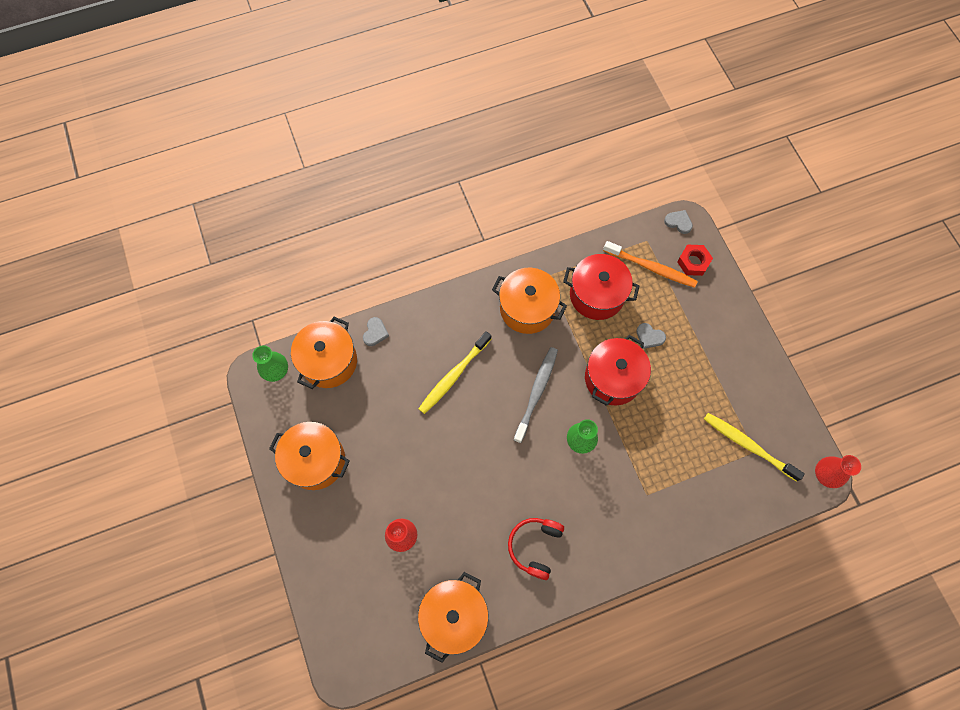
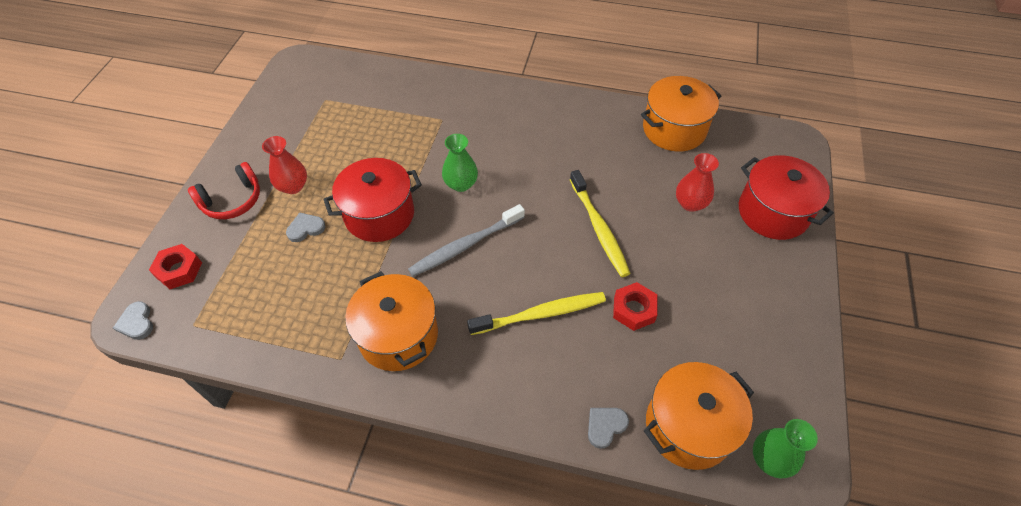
camera: 145 degrees left, 15 degrees down
orange pot [269,422,350,490] -> none
red headphones [508,518,564,580] -> red headphones moved to [188,162,260,219]
red pot [563,254,639,320] -> red pot moved to [739,155,834,240]
orange toothbrush [603,241,698,288] -> none
grey heart [636,323,666,349] -> grey heart turned 90 degrees counterclockwise [286,212,326,242]
yellow toothbrush [704,413,805,482] -> yellow toothbrush moved to [570,170,631,277]
red vase [815,455,861,488] -> red vase moved to [262,136,307,194]
none -> red nut [613,282,658,331]

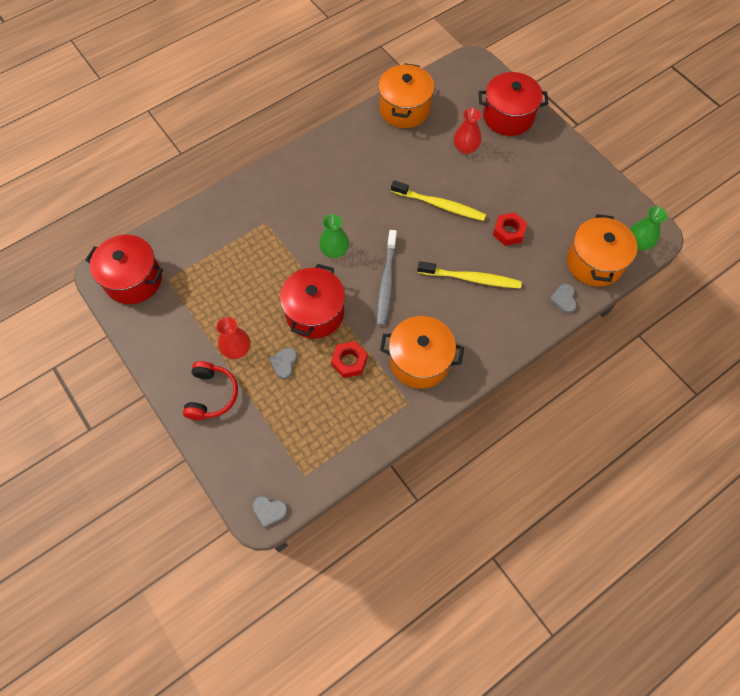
camera: 50 degrees left, 10 degrees up
red nut [149,244,202,289] -> red nut moved to [331,341,367,378]
yellow toothbrush [467,292,606,335] -> yellow toothbrush turned 75 degrees clockwise [417,261,522,288]
none -> red pot [85,235,163,304]

